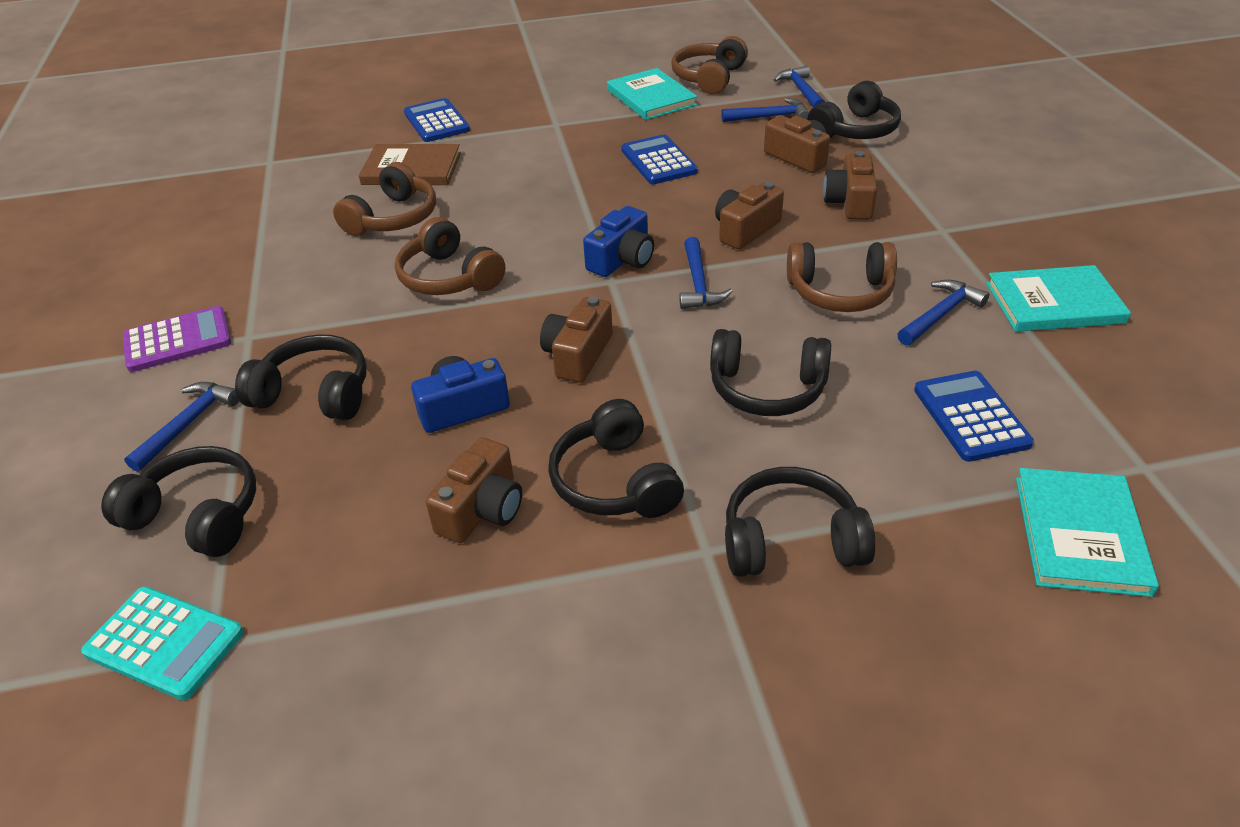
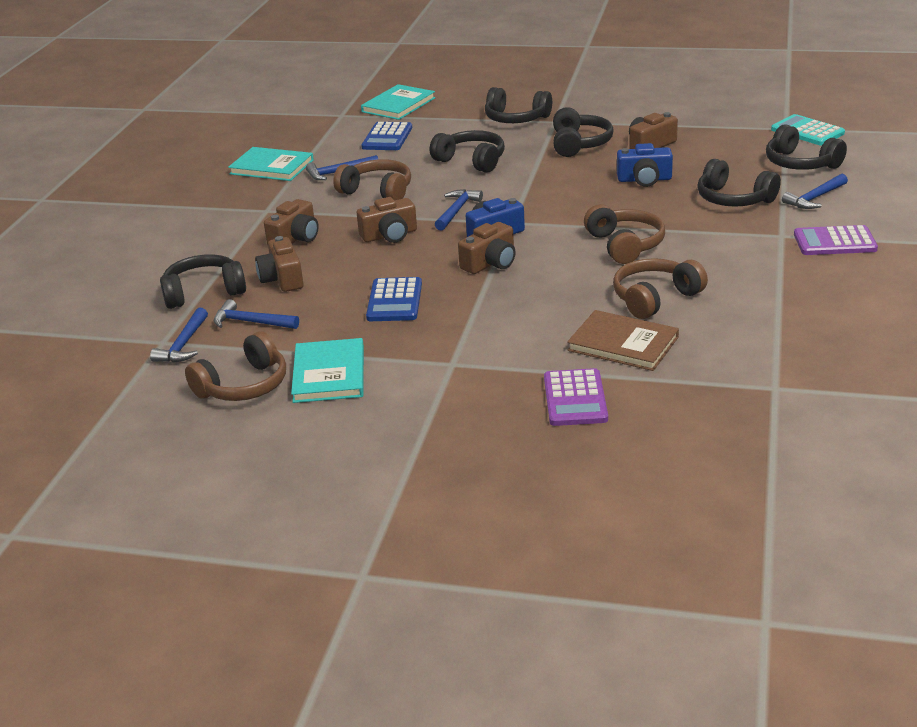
camera: 155 degrees left, 10 degrees down
blue calculator [404,98,470,142] -> purple calculator [544,368,608,426]
brown camera [540,296,613,383] -> brown camera moved to [458,222,516,274]

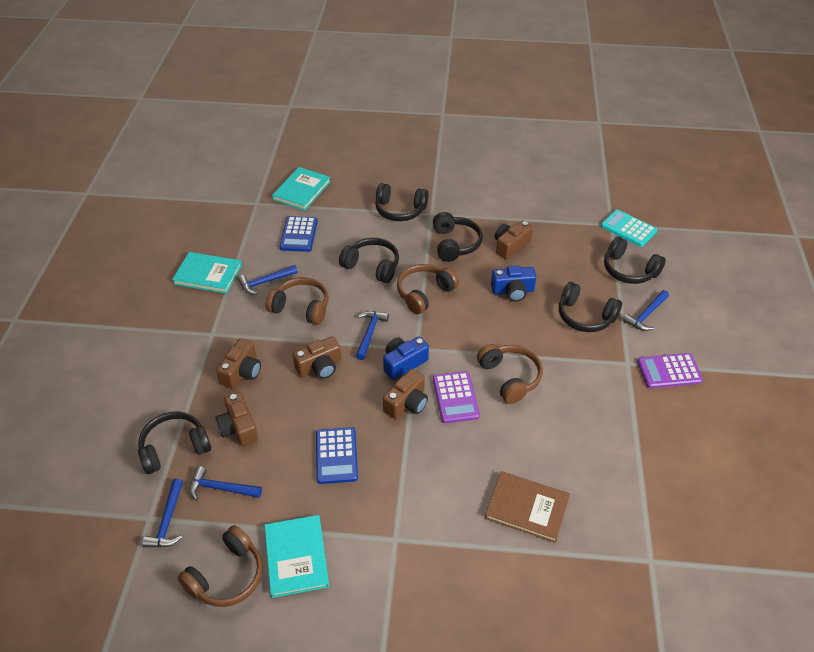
camera: 10 degrees left, 15 degrees up
purple calculator [544,368,608,426] -> purple calculator moved to [433,371,480,423]
brown headphones [613,258,708,319] -> brown headphones moved to [397,264,459,314]

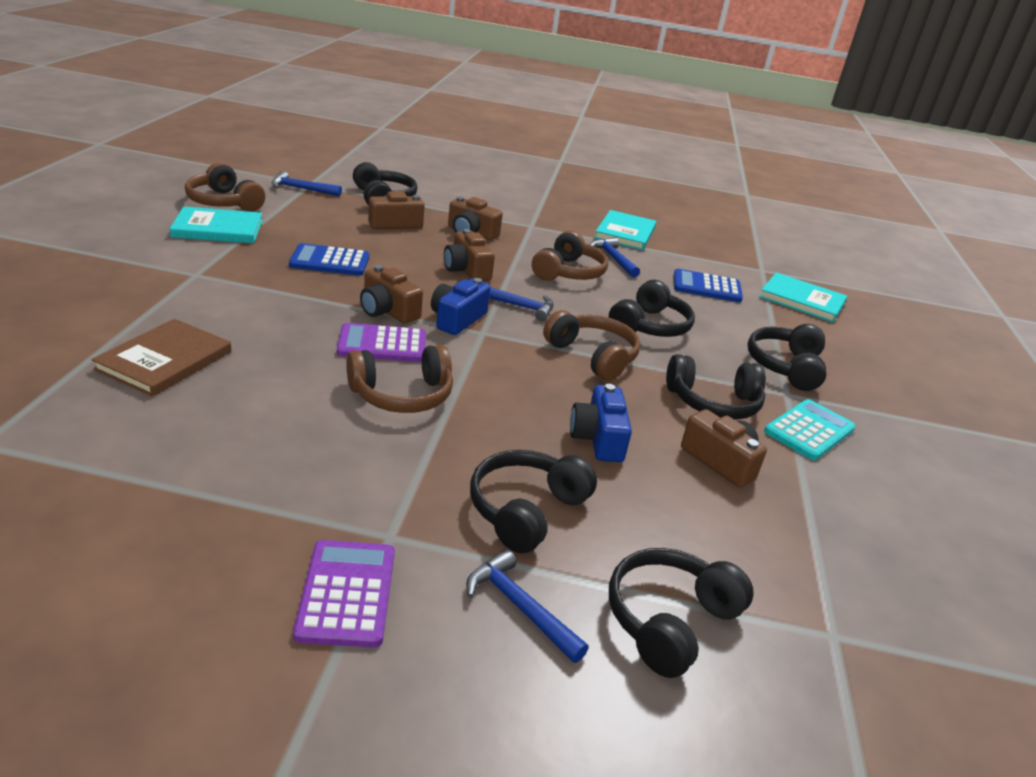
camera: 90 degrees right, 15 degrees down
blue hammer [189,466,262,501] -> none
blue camera [383,337,429,380] -> blue camera turned 120 degrees counterclockwise [431,278,491,335]
turquoise calculator [601,210,657,247] -> turquoise calculator moved to [764,399,856,460]

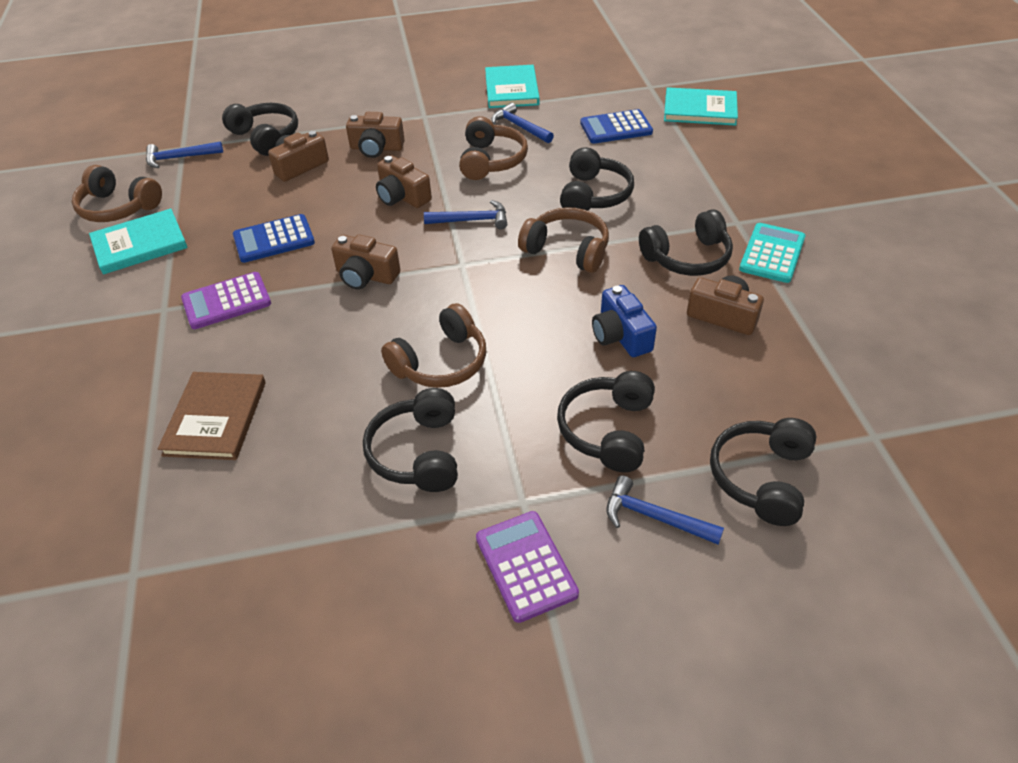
camera: 15 degrees left, 15 degrees up
purple calculator [337,323,426,362] -> purple calculator moved to [181,272,271,329]
blue camera [431,278,491,335] -> none
black headphones [748,324,826,391] -> black headphones moved to [363,388,458,492]

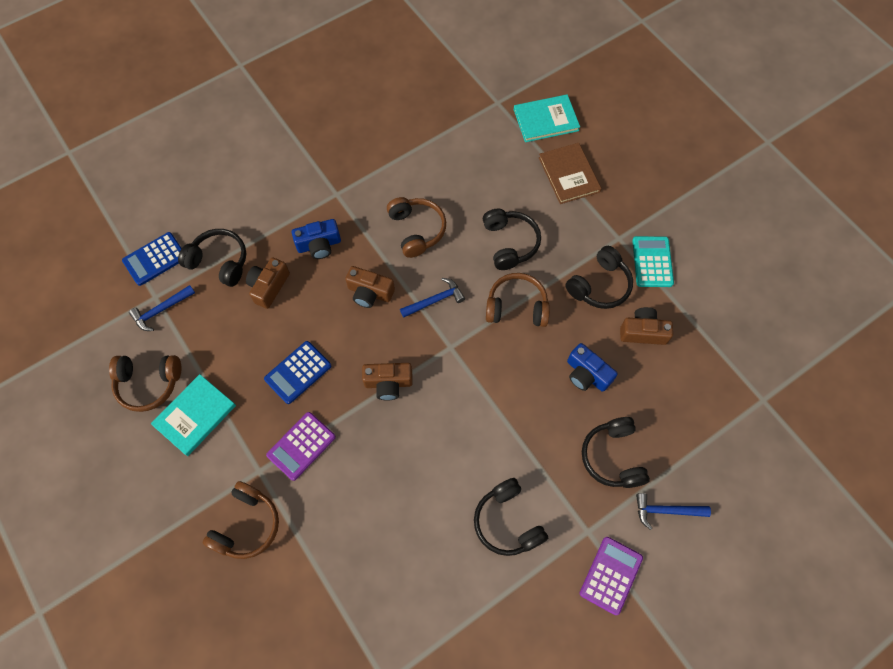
camera: 25 degrees left, 20 degrees up
brown book [158,372,266,460] -> brown book moved to [539,143,601,204]
brown camera [346,112,405,158] -> blue camera [292,219,341,259]
brown headphones [381,303,486,388] -> brown headphones moved to [203,481,279,559]
purple calculator [476,511,579,623] -> purple calculator turned 75 degrees clockwise [580,537,643,615]
turquoise book [485,65,540,108] -> none
blue hammer [492,103,554,143] -> none
blue calculator [580,109,653,144] -> blue calculator moved to [122,232,182,286]
black headphones [710,418,817,526] -> none

